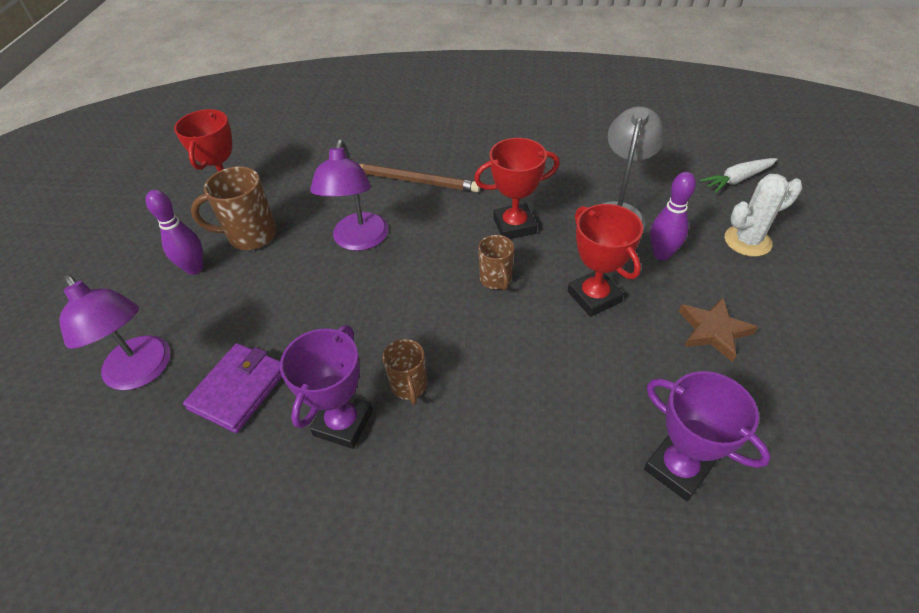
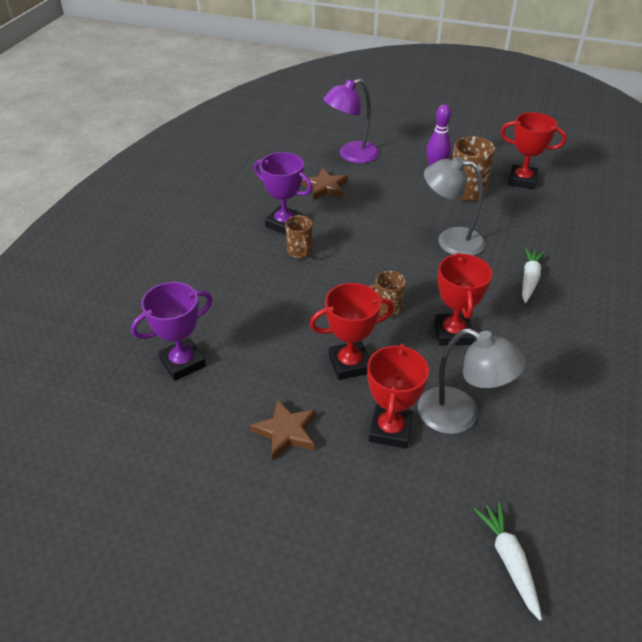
camera: 100 degrees right, 5 degrees down
purple wallet [183,343,282,433] -> brown star [301,168,348,200]
purple lamp [310,139,388,251] -> grey lamp [424,156,485,256]
brown pencil [359,164,480,192] -> white carrot [522,247,545,303]
brown mug [383,339,427,404] -> brown mug turned 105 degrees counterclockwise [285,215,313,258]
purple bowling pin [650,172,696,260] -> red trophy [367,343,429,449]
white cactus [725,174,802,257] -> none

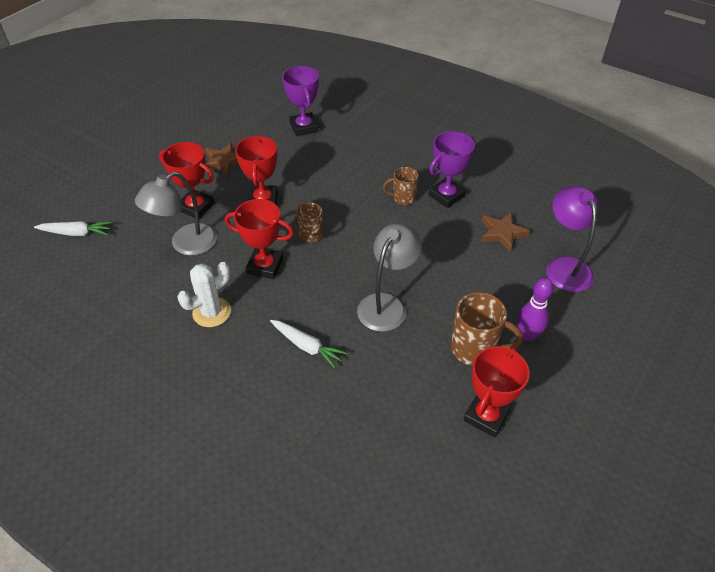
camera: 105 degrees right, 5 degrees up
none -> white cactus [178,262,231,327]

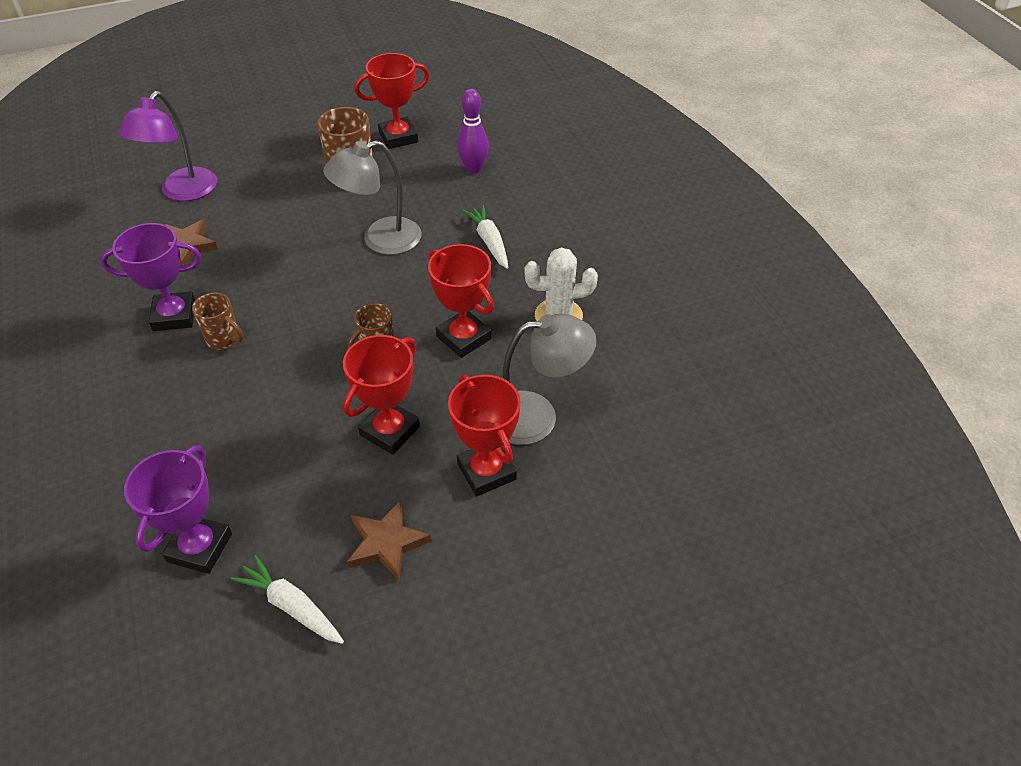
camera: 145 degrees left, 0 degrees up
white carrot [34,221,112,236] -> white carrot moved to [231,555,344,644]
purple bowling pin [517,278,554,341] -> purple bowling pin moved to [457,89,489,174]

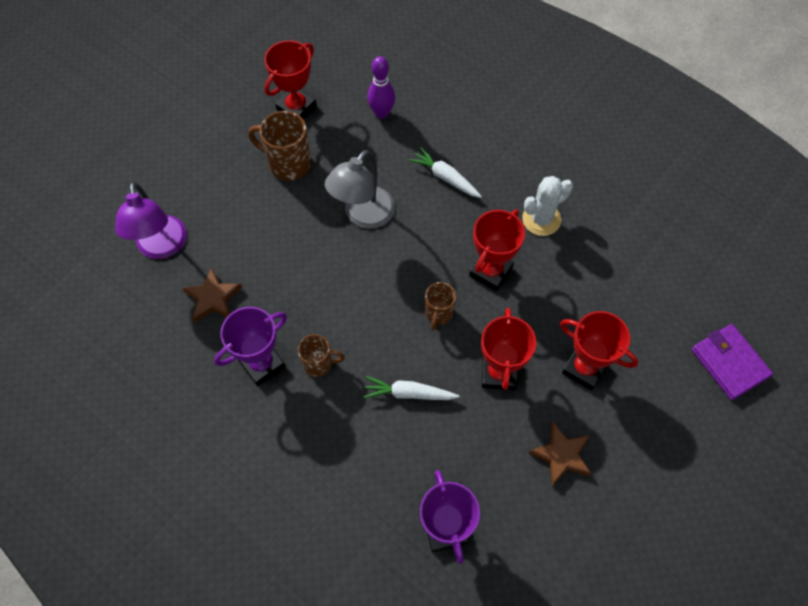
camera: 30 degrees left, 15 degrees up
white carrot [231,555,344,644] -> white carrot moved to [363,376,459,400]
red trophy [428,244,494,358] -> red trophy turned 75 degrees counterclockwise [469,209,525,291]
grey lamp [503,313,596,445] -> none
none -> purple wallet [692,324,773,400]

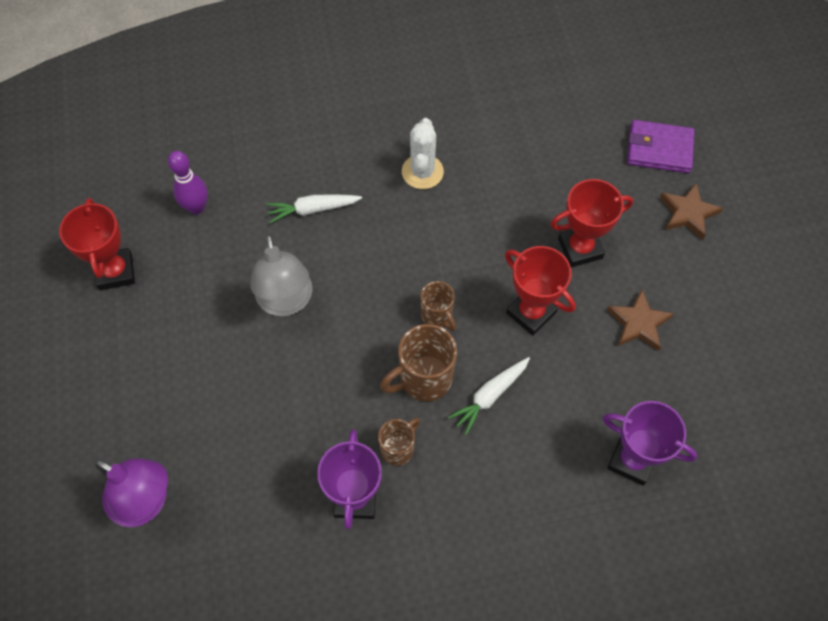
camera: 50 degrees left, 0 degrees up
brown star [182,268,242,322] -> brown star moved to [660,183,723,240]
brown mug [248,111,311,181] -> brown mug moved to [380,324,457,402]
red trophy [469,209,525,291] -> none

